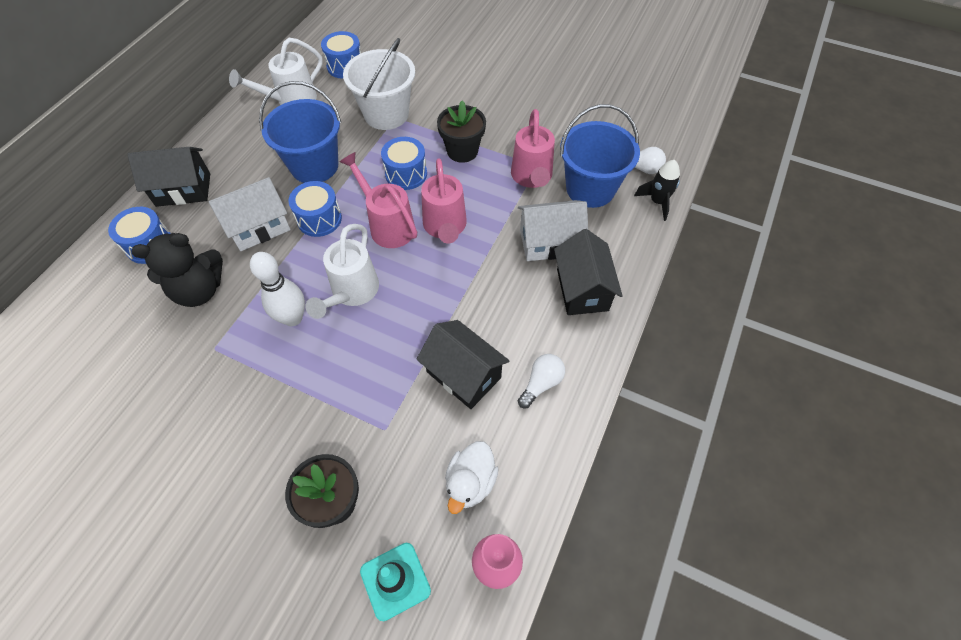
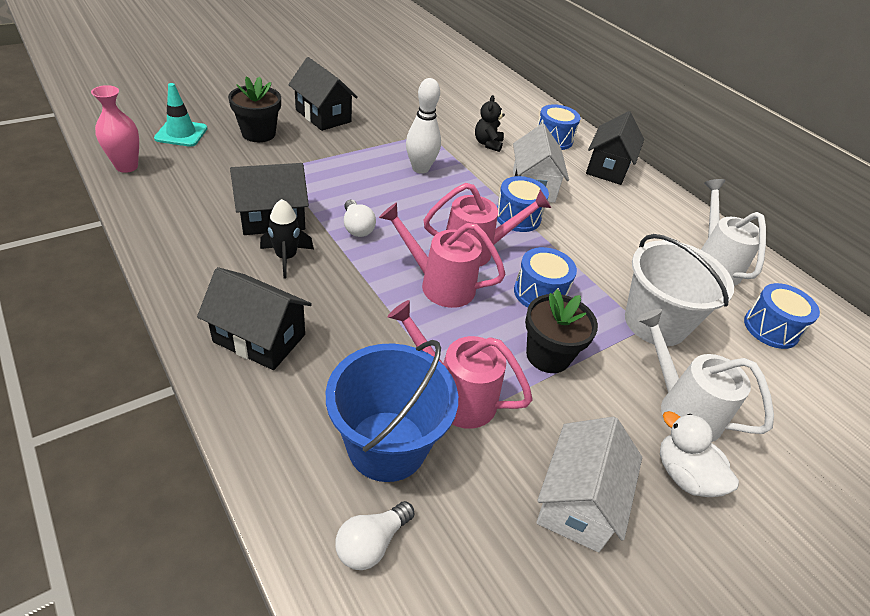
camera: 115 degrees right, 15 degrees down
black teddy bear [131,233,223,307] -> black teddy bear [475,95,505,152], size x0.60
blue bucket [259,81,341,183] -> none
white watering can [305,224,379,319] -> white watering can moved to [637,309,774,442]
white duck [445,441,499,514] -> white duck moved to [660,411,739,497]
white house [518,200,588,261] -> white house moved to [536,417,642,552]
white light bulb [518,354,565,408] -> white light bulb moved to [344,200,376,237]
black rocket [634,160,680,221] -> black rocket moved to [260,199,314,279]
none -> black house [288,57,358,131]

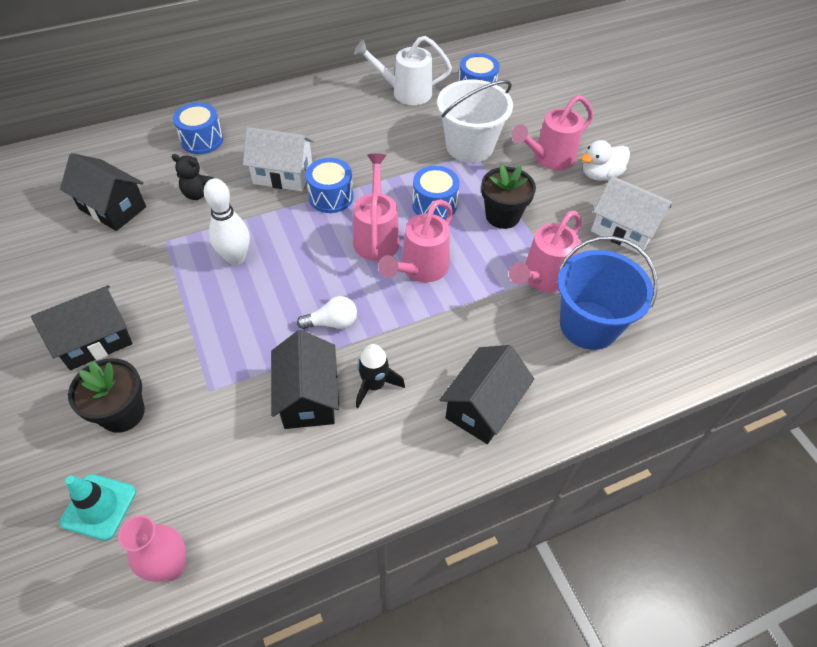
camera: 75 degrees left, 10 degrees up
white light bulb [335,501,415,570] -> none
black house [586,111,644,185] -> black house moved to [60,153,146,231]
white watering can [637,309,774,442] -> pink watering can [511,95,594,170]

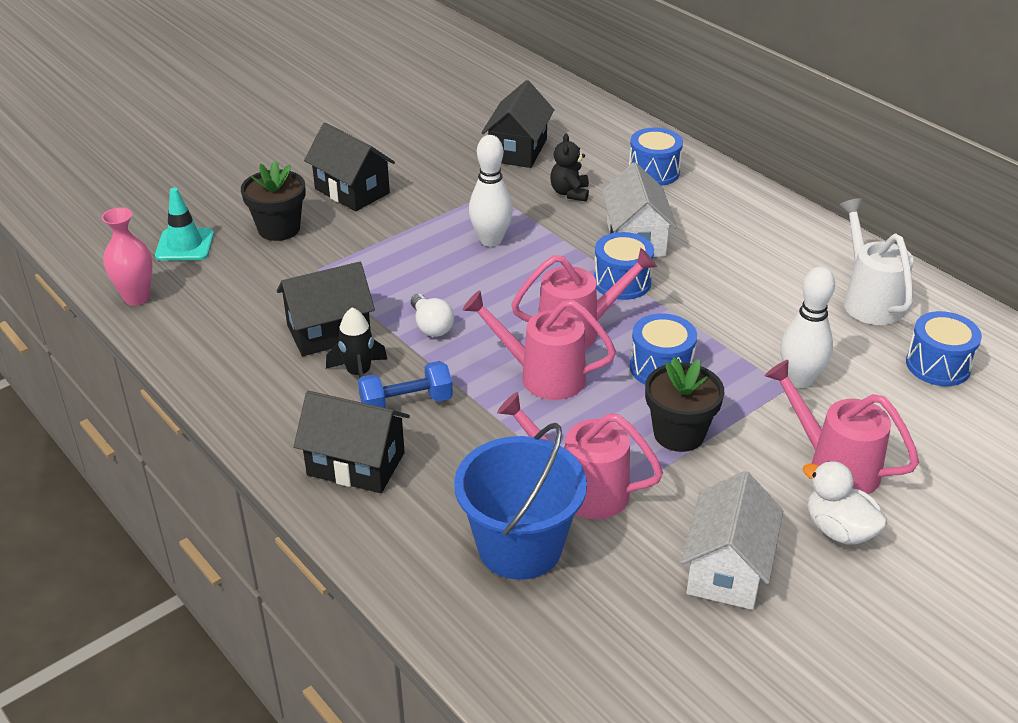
camera: 75 degrees right, 15 degrees down
white bucket [437,80,513,163] -> white bowling pin [781,267,835,388]
none -> blue dumbbell [358,361,453,408]

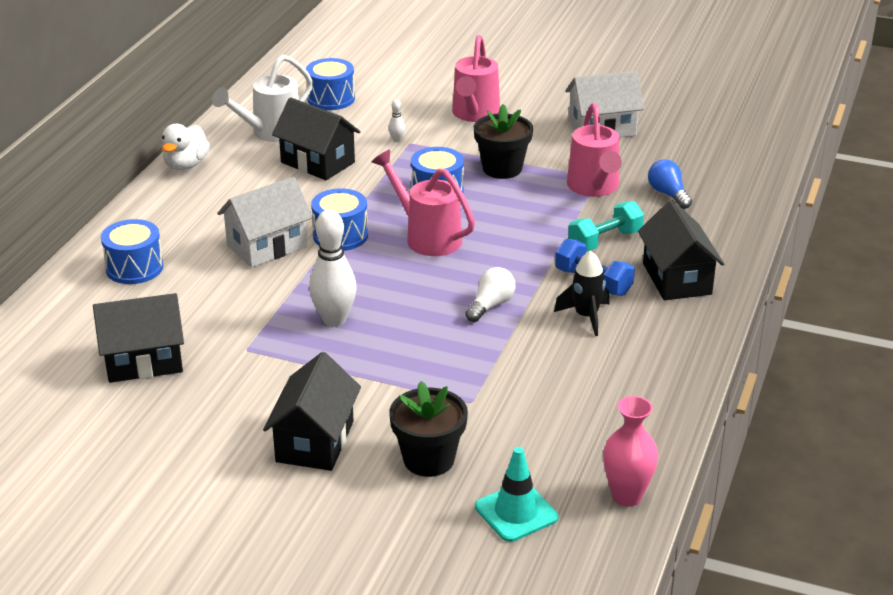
camera: 120 degrees left, 5 degrees down
black house [277,262,375,356] -> black house moved to [272,97,361,180]
blue bucket [454,423,587,580] -> blue light bulb [648,159,692,209]
pink watering can [463,290,616,400] -> none
black teddy bear [550,134,589,202] -> none
white bowling pin [781,267,835,388] -> white bowling pin [389,99,405,142], size x0.43
white duck [802,461,887,544] -> white duck moved to [162,124,210,170]
none -> turquoise dumbbell [568,201,644,251]

